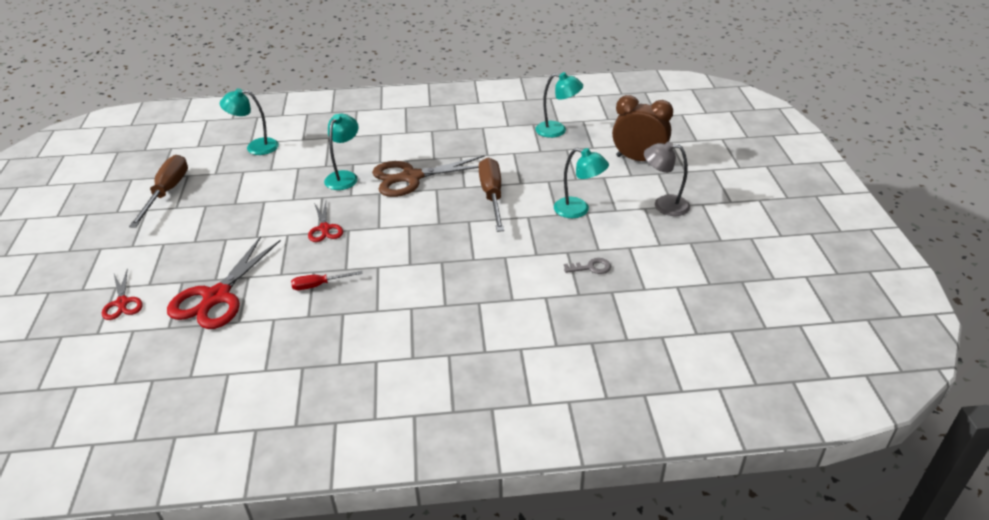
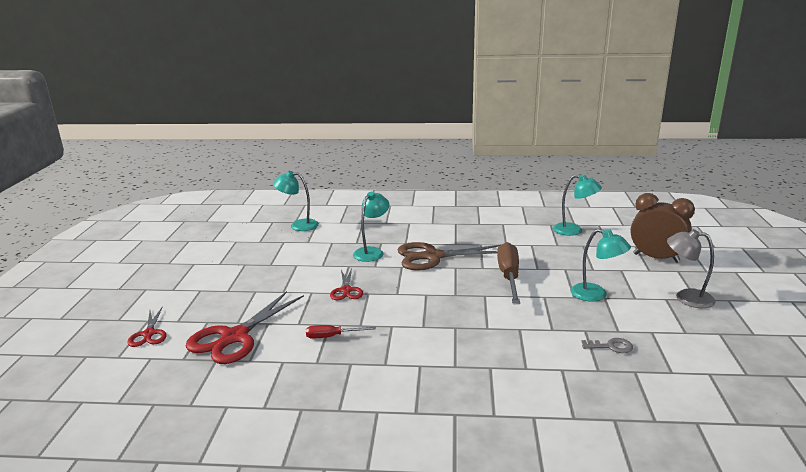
camera: 10 degrees right, 15 degrees down
brown screwdriver [129,155,188,228] -> none

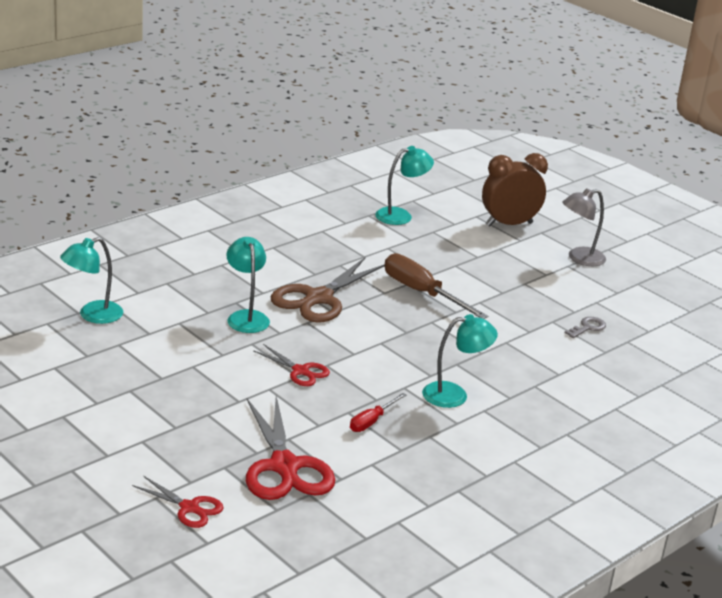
camera: 50 degrees left, 5 degrees up
turquoise lamp [571,229,631,302] -> turquoise lamp moved to [422,314,498,408]

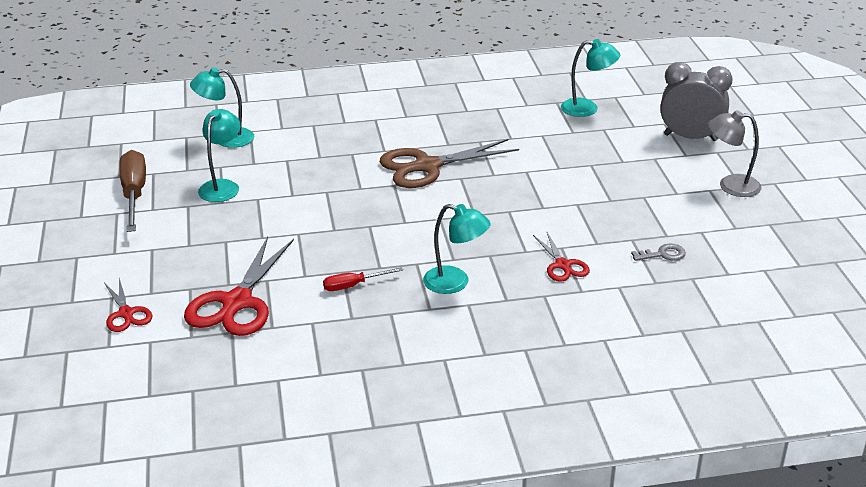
camera: 35 degrees right, 5 degrees up
turquoise lamp [226,237,270,333] -> turquoise lamp moved to [198,109,240,202]
red scissors [253,344,330,386] -> red scissors moved to [533,232,590,282]
brown screwdriver [384,253,488,319] -> brown screwdriver moved to [119,150,146,232]
brown clock [482,153,548,227] -> grey clock [660,62,733,141]

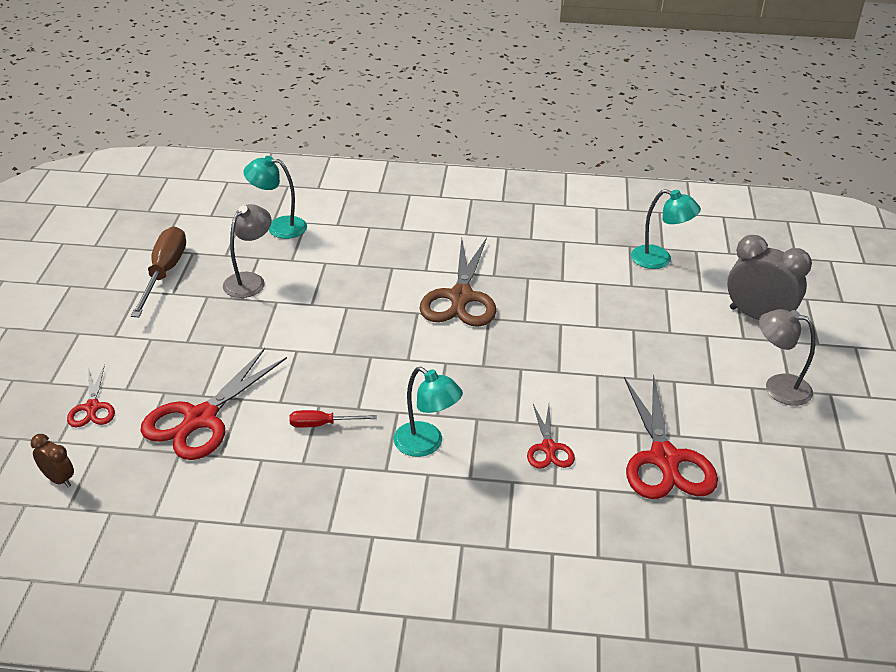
camera: 15 degrees right, 5 degrees up
turquoise lamp [198,109,240,202] -> grey lamp [223,204,271,298]
brown scissors [380,139,519,188] -> brown scissors turned 75 degrees counterclockwise [419,238,496,327]
grey key [631,244,686,261] -> red scissors [624,374,718,499]
none -> brown clock [31,434,74,487]

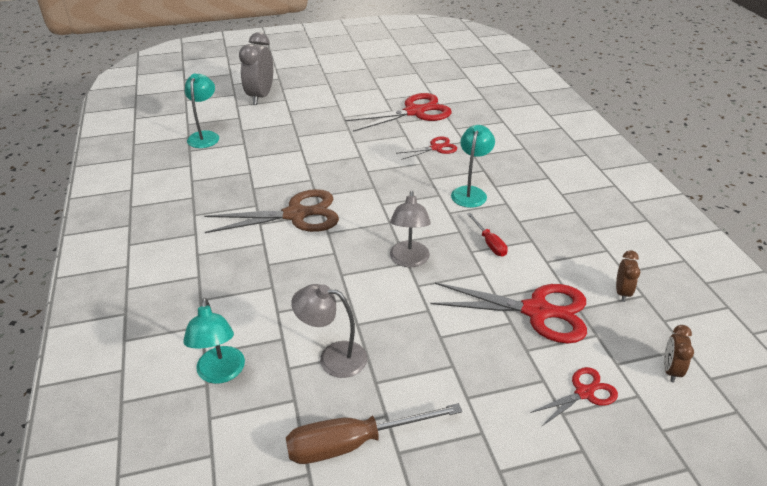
camera: 110 degrees left, 0 degrees up
grey lamp [759,309,815,406] -> grey lamp moved to [390,190,431,267]
none -> brown clock [616,250,640,302]

